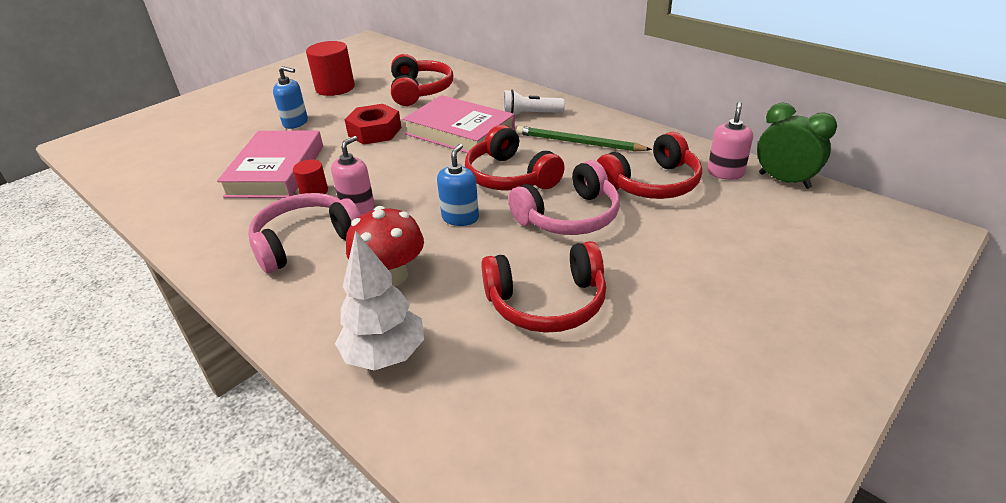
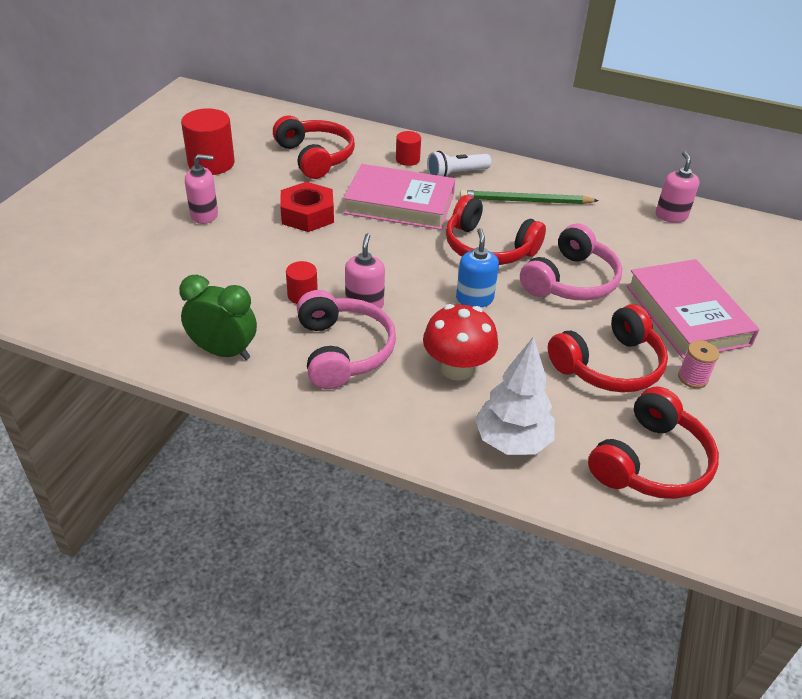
camera: 25 degrees left, 5 degrees up
pink book [217,130,323,198] -> pink book moved to [626,259,760,359]
pink headphones [248,193,361,273] -> pink headphones turned 135 degrees clockwise [297,290,396,389]
blue soap dispenser [273,66,308,129] -> pink soap dispenser [185,154,218,224]
red headphones [597,132,702,199] -> red headphones moved to [588,387,719,499]
green clock [757,103,837,189] -> green clock moved to [179,275,257,360]
none -> red cylinder [396,131,421,166]
none -> pink spool [678,341,719,388]

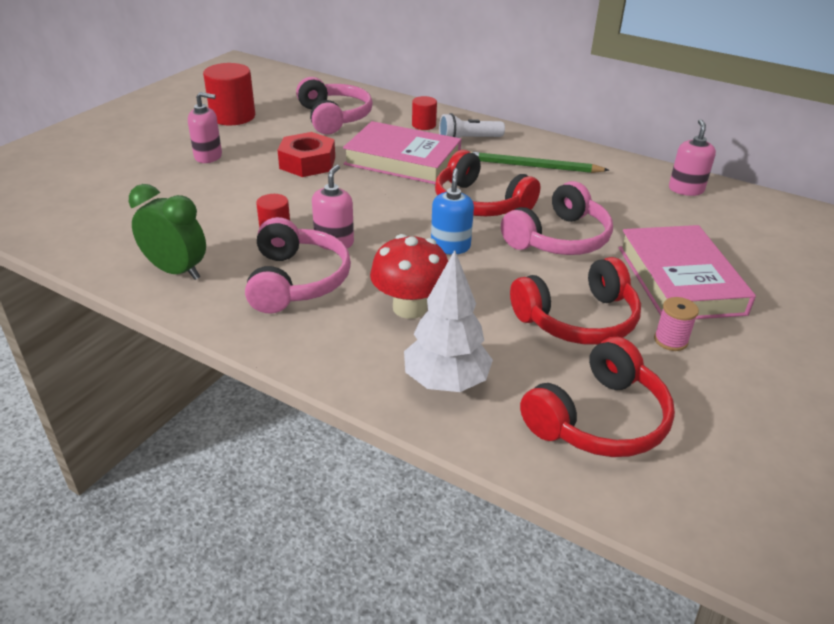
camera: 10 degrees right, 5 degrees down
red headphones [273,115,355,179] -> pink headphones [296,77,373,134]

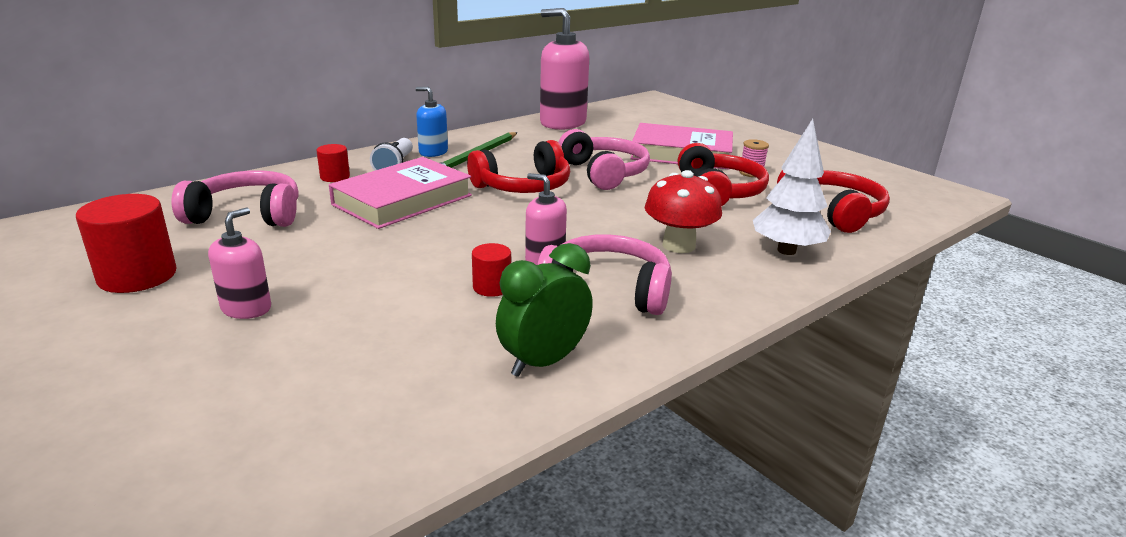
camera: 70 degrees left, 10 degrees down
red nut [278,132,335,177] -> none
blue soap dispenser [431,168,474,254] -> blue soap dispenser moved to [416,87,448,157]
pink soap dispenser [669,119,716,196] -> pink soap dispenser [540,8,589,130], size x1.89

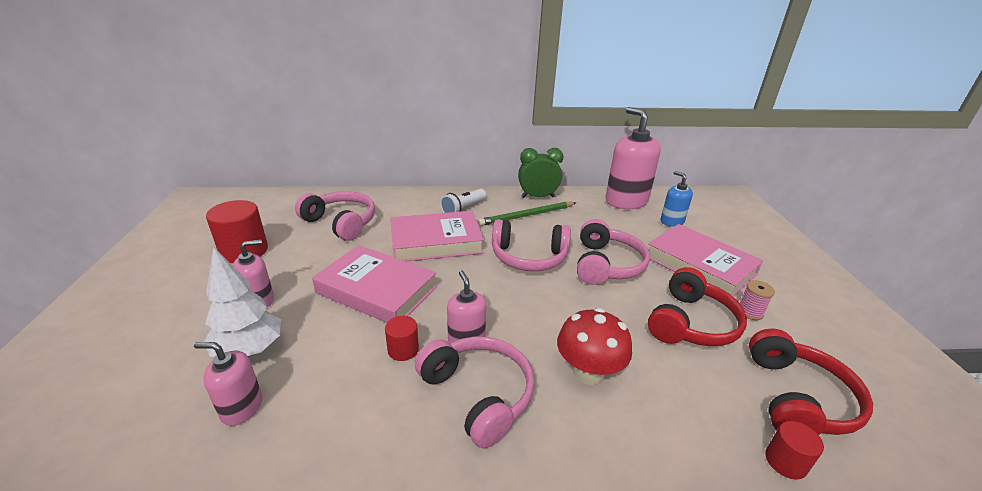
camera: 35 degrees right, 5 degrees up
red cylinder [317,144,350,182] -> red cylinder moved to [765,421,824,480]
blue soap dispenser [416,87,448,157] -> blue soap dispenser moved to [661,171,693,227]
red headphones [467,140,570,193] -> pink headphones [492,219,571,271]
green clock [496,243,593,377] -> green clock moved to [518,148,563,198]
white tree [753,119,831,255] -> white tree moved to [204,246,281,357]
none -> pink soap dispenser [194,342,262,426]
none -> pink book [312,245,437,323]

